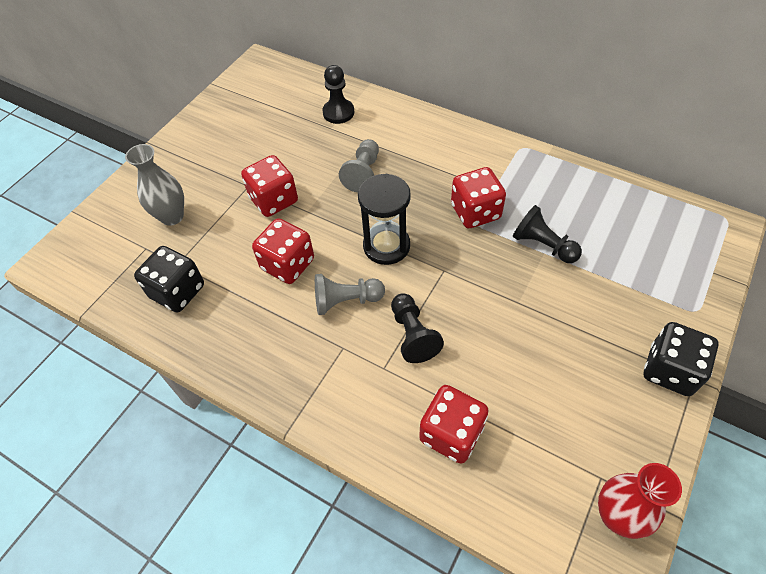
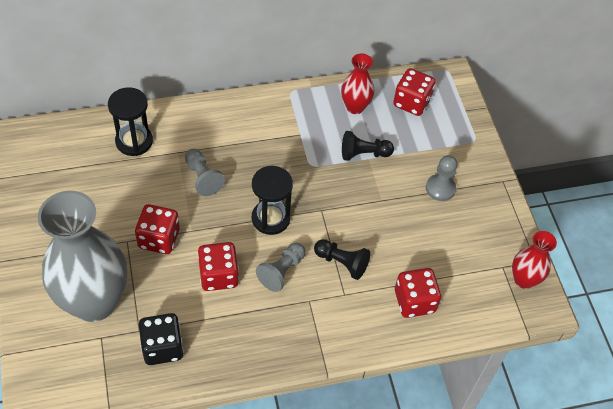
camera: 50 degrees left, 0 degrees up
grey vase [125,144,184,226] -> grey vase [38,191,127,322], size x2.07
black pawn [322,65,354,124] -> black hourglass [108,87,153,156]
red dice [451,167,506,228] -> red dice moved to [393,68,436,116]
black dice [644,322,719,396] -> none
none -> red vase [341,53,374,114]
none -> grey pawn [426,155,457,201]

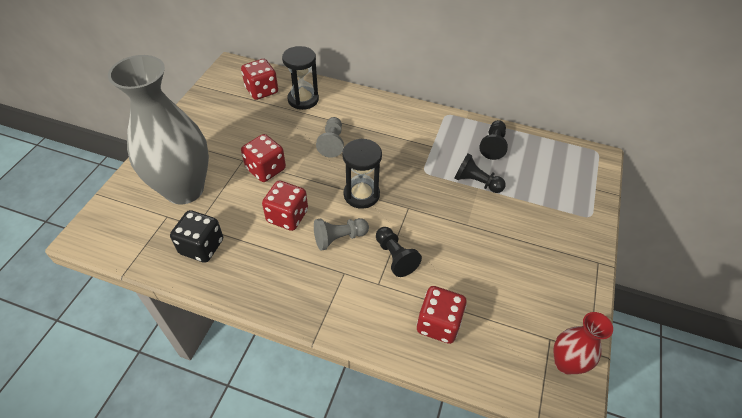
camera: 35 degrees right, 5 degrees down
red vase [341,53,374,114] -> black pawn [479,120,508,160]
red dice [393,68,436,116] -> red dice moved to [241,59,278,100]
grey pawn [426,155,457,201] -> none

